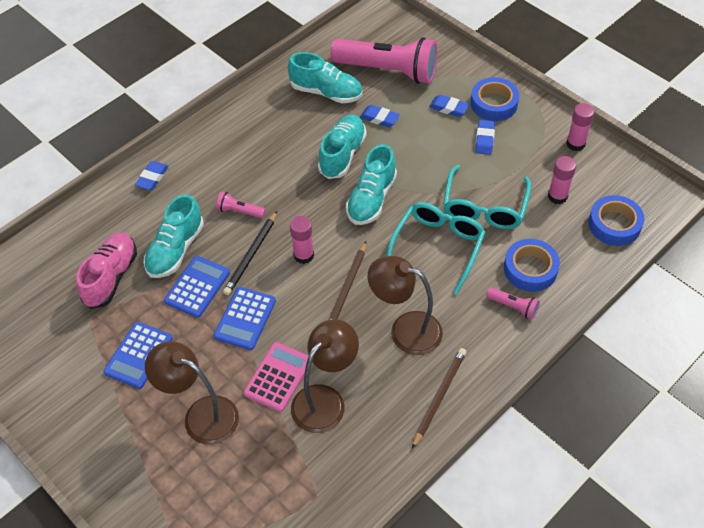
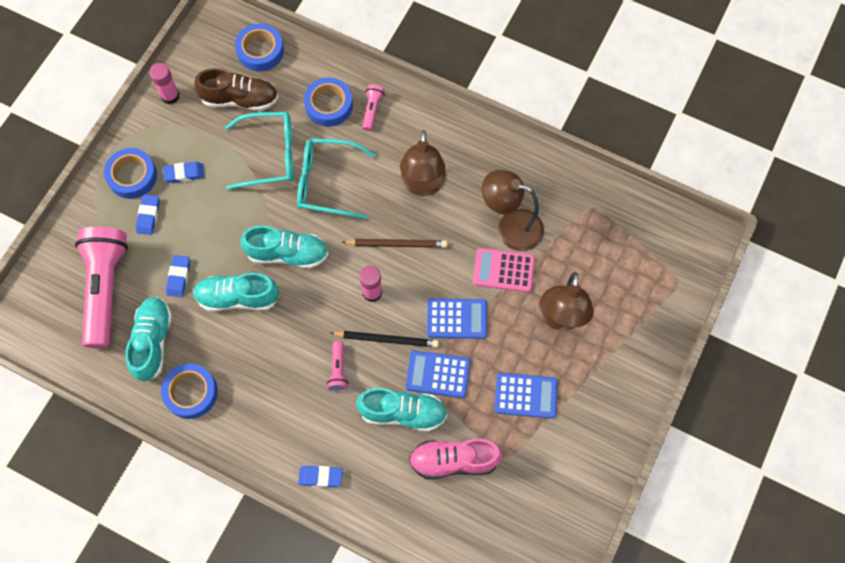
camera: 110 degrees left, 15 degrees up
brown pencil [412,348,466,449] -> none
pink glue stick [548,156,576,204] -> brown shoe [194,68,278,111]
none -> blue tape [161,363,218,419]

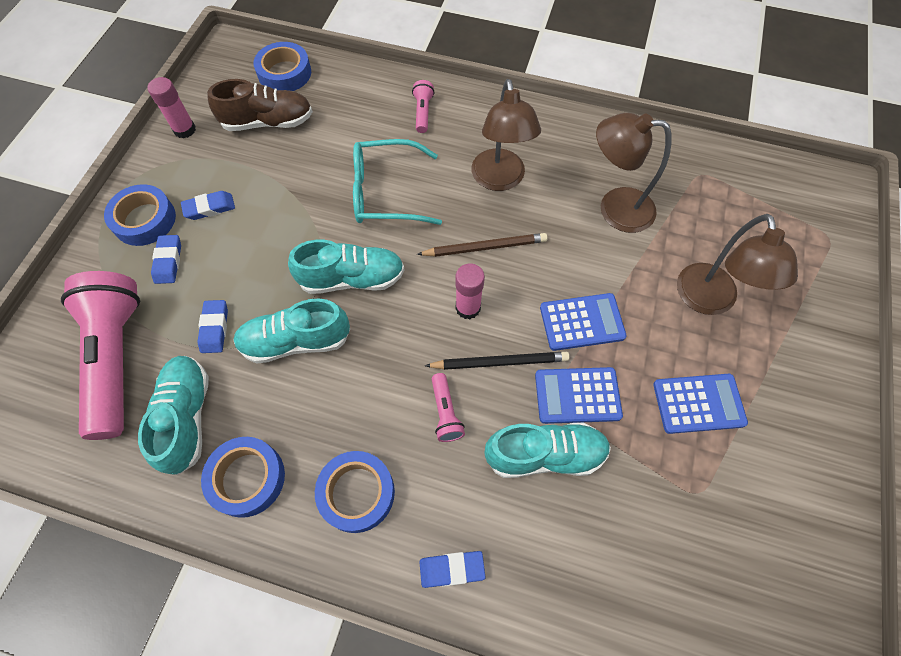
camera: 10 degrees left, 5 degrees down
turquoise glasses [225,112,294,190] -> none
blue tape [304,77,353,127] -> blue tape moved to [315,451,395,533]
pink shoe [409,438,502,479] -> none
pink calculator [473,248,535,292] -> none

